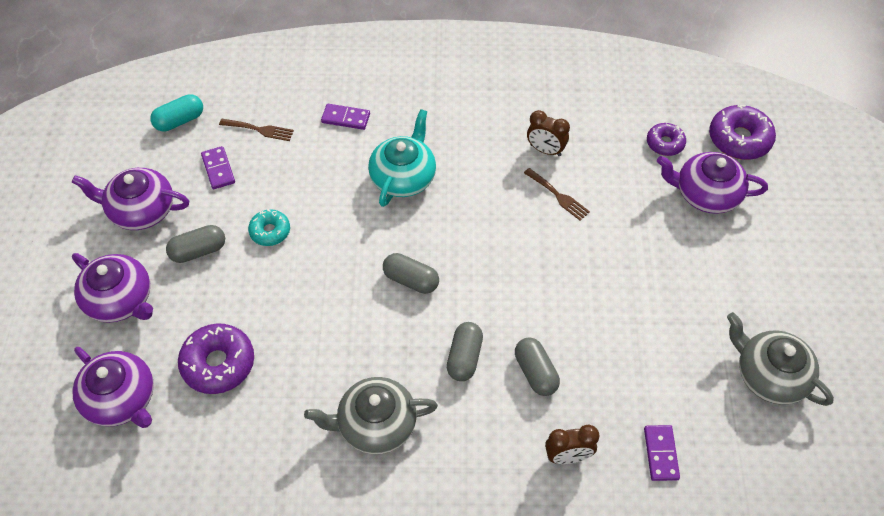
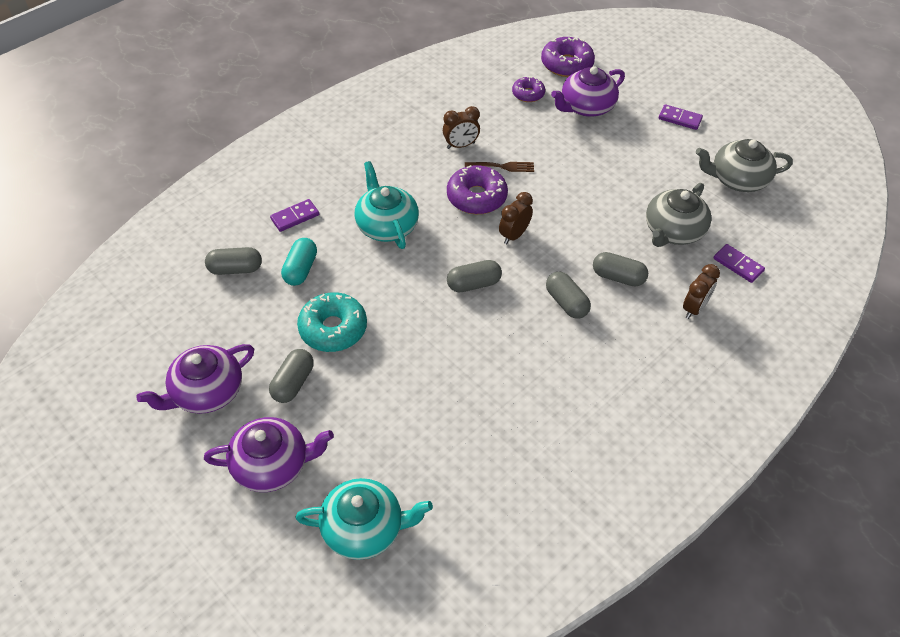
camera: 45 degrees left, 5 degrees down
purple teapot [72,347,154,428] -> turquoise teapot [296,478,433,560]
turquoise capsule [150,94,203,131] -> turquoise capsule moved to [281,238,317,286]
purple donut [178,324,254,394] -> purple donut moved to [447,165,508,214]
purple domino [201,146,235,189] -> purple domino moved to [659,104,703,130]
brown fork [219,119,294,141] -> grey capsule [205,247,262,275]
turquoise donut [248,209,290,246] -> turquoise donut [297,292,367,352], size x1.66
grey teapot [304,377,438,454] -> grey teapot moved to [646,183,712,247]
none -> brown clock [499,192,533,244]

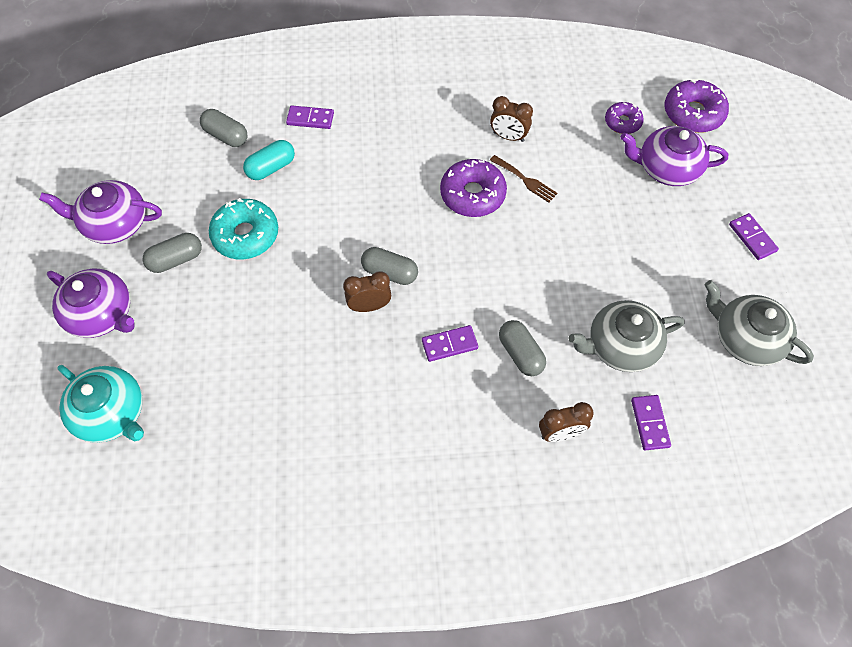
camera: 40 degrees right, 10 degrees up
turquoise teapot [355,161,419,249] -> none
brown clock [499,192,533,244] -> brown clock moved to [343,271,391,312]
grey capsule [546,272,591,319] -> purple domino [422,325,478,362]

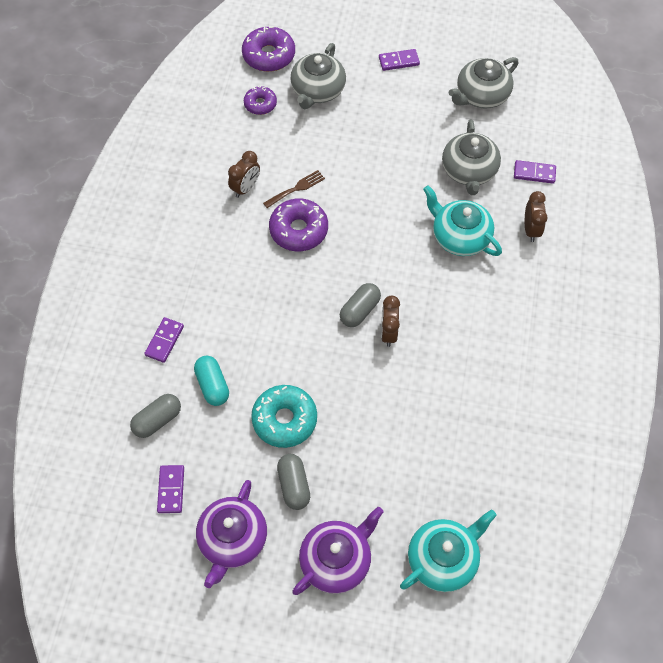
camera: 75 degrees left, 0 degrees up
purple domino [422,325,478,362] -> purple domino moved to [157,465,184,513]
grey capsule [499,320,546,376] -> turquoise teapot [423,185,502,256]
purple teapot [620,126,728,186] -> grey teapot [290,43,346,109]

